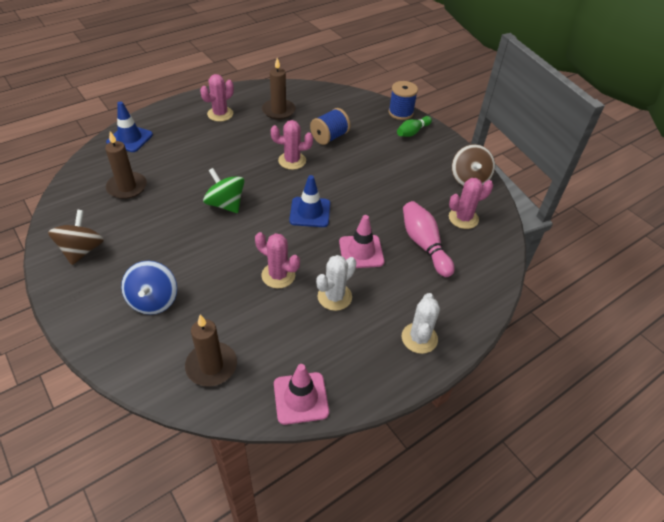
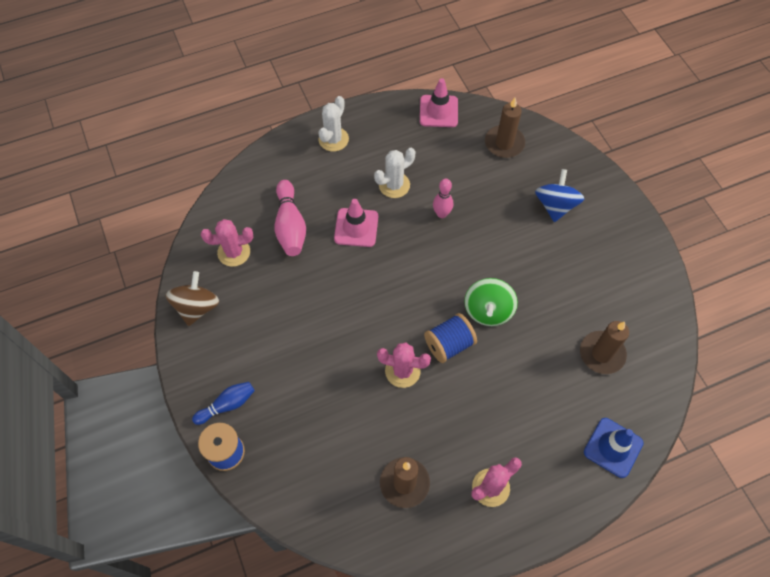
camera: 165 degrees left, 15 degrees up
brown spinning top [48,210,104,265] -> none
green spinning top [203,168,245,213] -> green spinning top turned 45 degrees clockwise [464,278,518,326]
pink cactus [255,232,300,288] -> pink bowling pin [433,179,453,218]
blue traffic cone [289,175,330,227] -> none
blue spool [310,108,350,145] -> blue spool moved to [424,313,477,363]
green bowling pin [397,116,432,137] -> blue bowling pin [192,382,255,425]

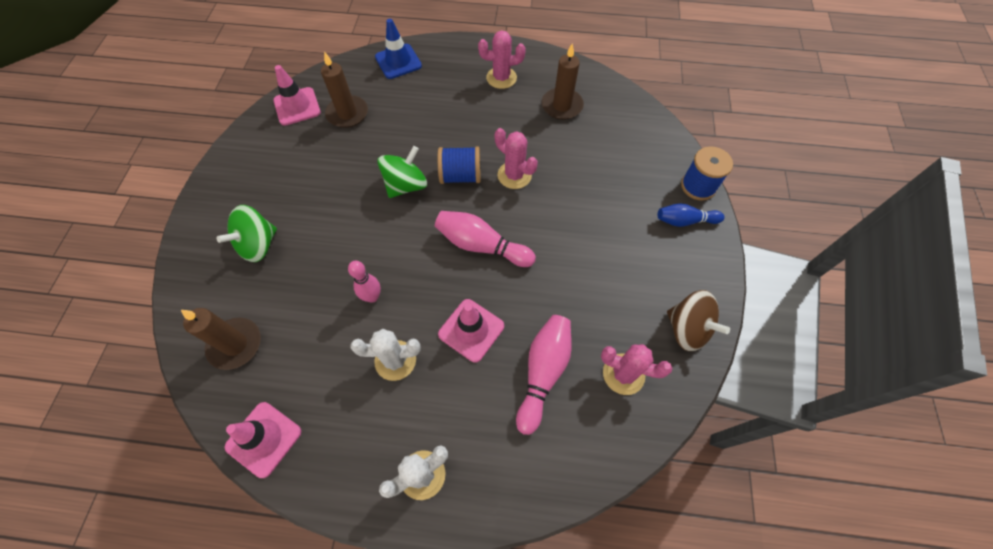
camera: 150 degrees left, 0 degrees up
brown spinning top [165,271,219,326] -> brown spinning top turned 90 degrees counterclockwise [667,290,730,351]
blue spinning top [535,169,584,222] -> green spinning top [216,205,277,262]
none -> pink traffic cone [273,65,321,126]
none -> pink bowling pin [435,211,536,267]

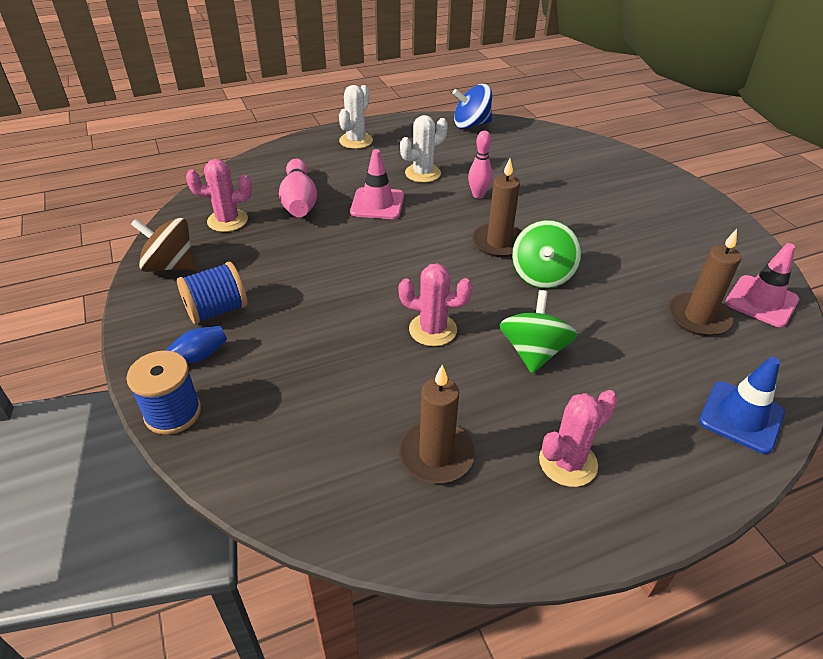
camera: 150 degrees right, 20 degrees down
brown candle [181,308,261,370] -> brown candle moved to [472,158,522,257]
green spinning top [216,205,277,262] -> green spinning top moved to [500,290,577,373]
pink traffic cone [225,402,301,478] -> blue spinning top [452,84,492,129]
pink bowling pin [435,211,536,267] -> none
blue spool [437,146,480,184] -> blue spool moved to [177,262,247,324]

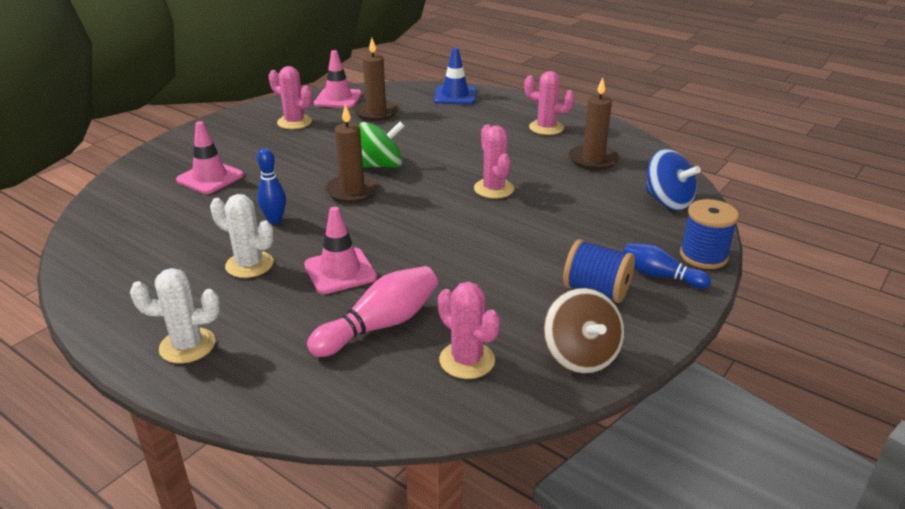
camera: 120 degrees left, 10 degrees down
blue spinning top [452,84,492,129] -> blue spinning top moved to [646,149,701,210]
pink bowling pin [468,131,493,199] -> blue bowling pin [257,148,286,224]
green spinning top [500,290,577,373] -> none
none -> pink traffic cone [176,121,244,194]
none -> pink cactus [269,66,312,129]

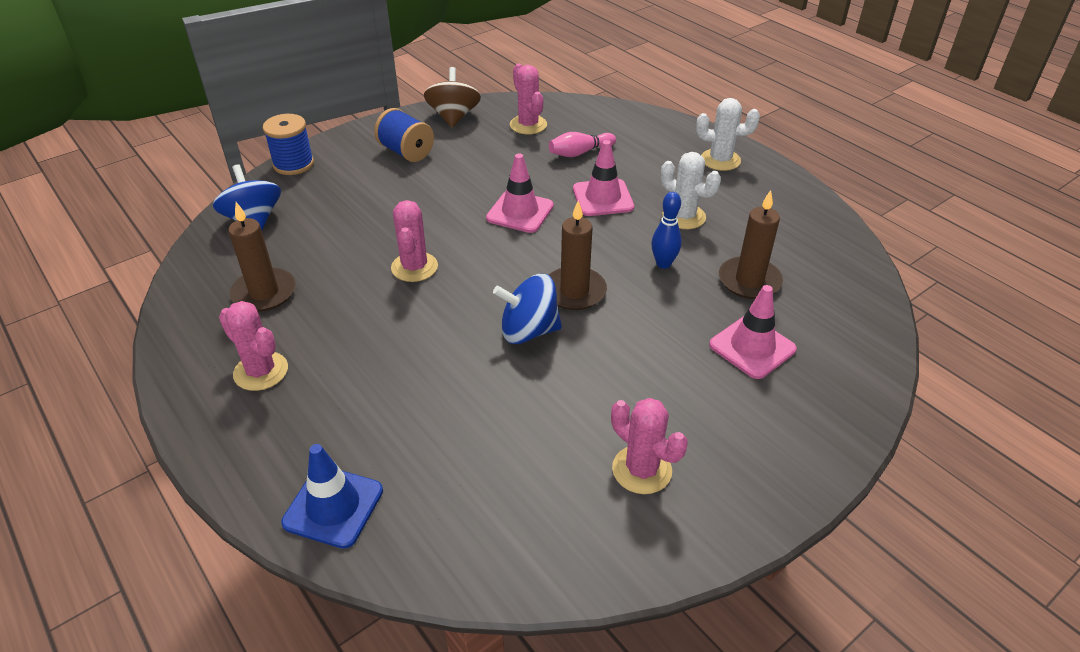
camera: 165 degrees left, 10 degrees up
pink bowling pin [307,266,438,357] -> pink bowling pin [549,132,616,157], size x0.66
pink traffic cone [314,50,362,108] -> pink traffic cone moved to [486,154,554,233]
brown candle [354,38,398,121] -> brown candle moved to [719,190,783,299]
green spinning top [359,121,405,168] -> blue spinning top [493,274,562,344]
blue bowling pin [623,243,711,289] -> none

